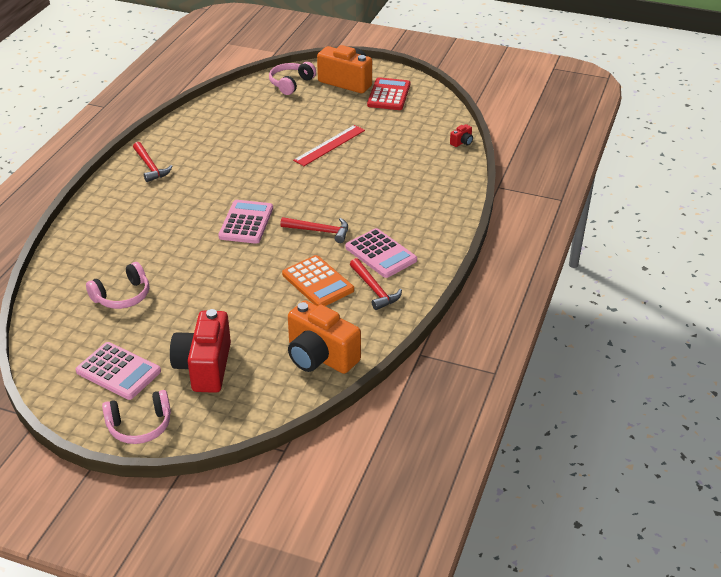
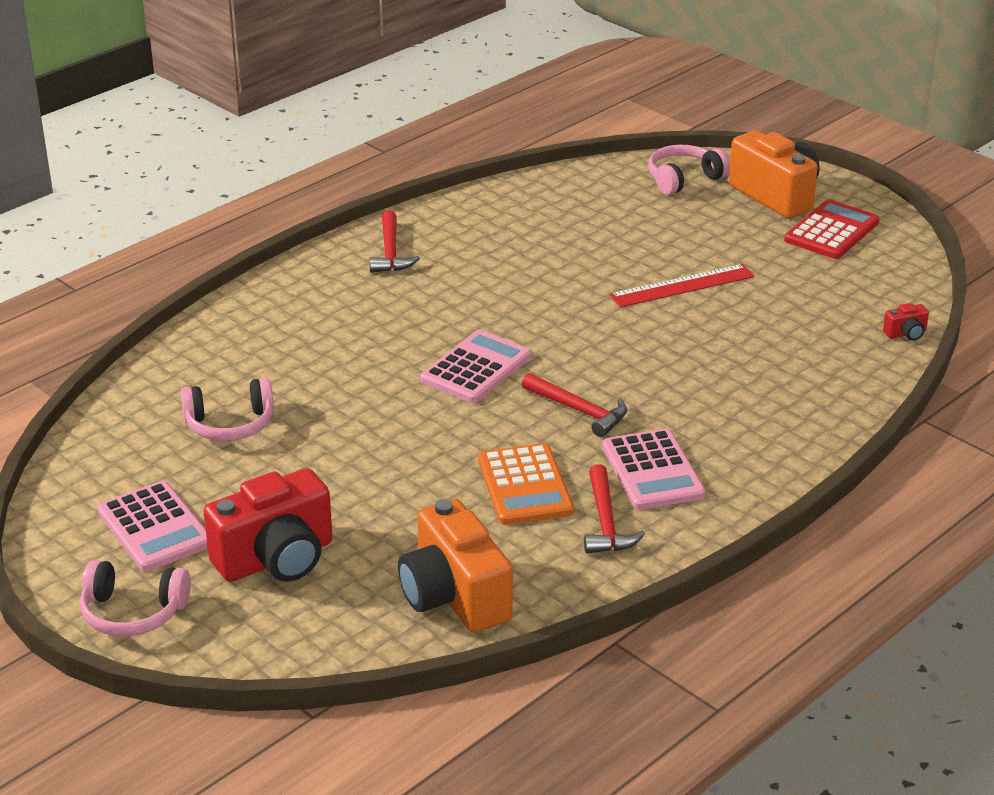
camera: 25 degrees right, 5 degrees down
red camera [170,309,231,393] -> red camera turned 150 degrees counterclockwise [203,468,333,582]

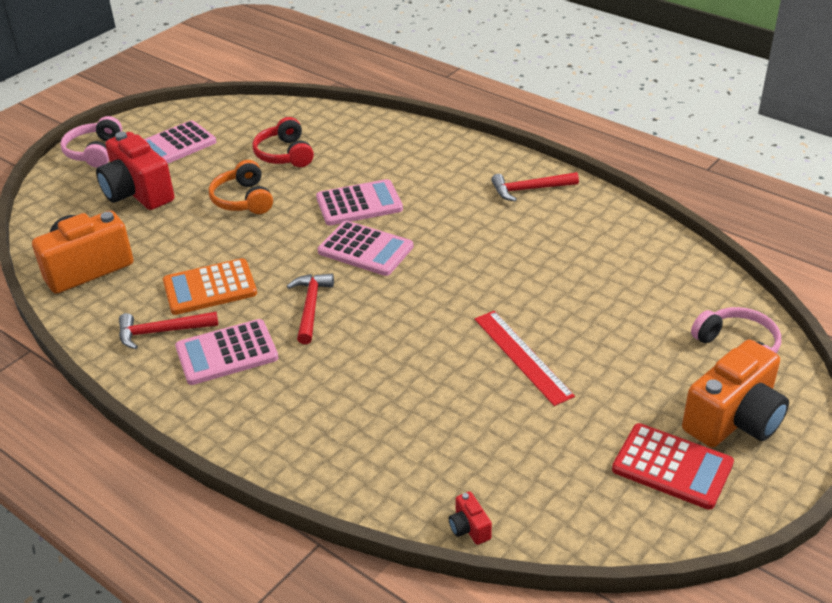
camera: 85 degrees right, 5 degrees up
pink headphones [181,378,274,441] -> red headphones [252,117,314,167]
red hammer [522,373,627,437] -> red hammer turned 150 degrees clockwise [287,274,334,344]
none -> orange headphones [209,160,273,214]
none -> pink calculator [316,179,403,226]

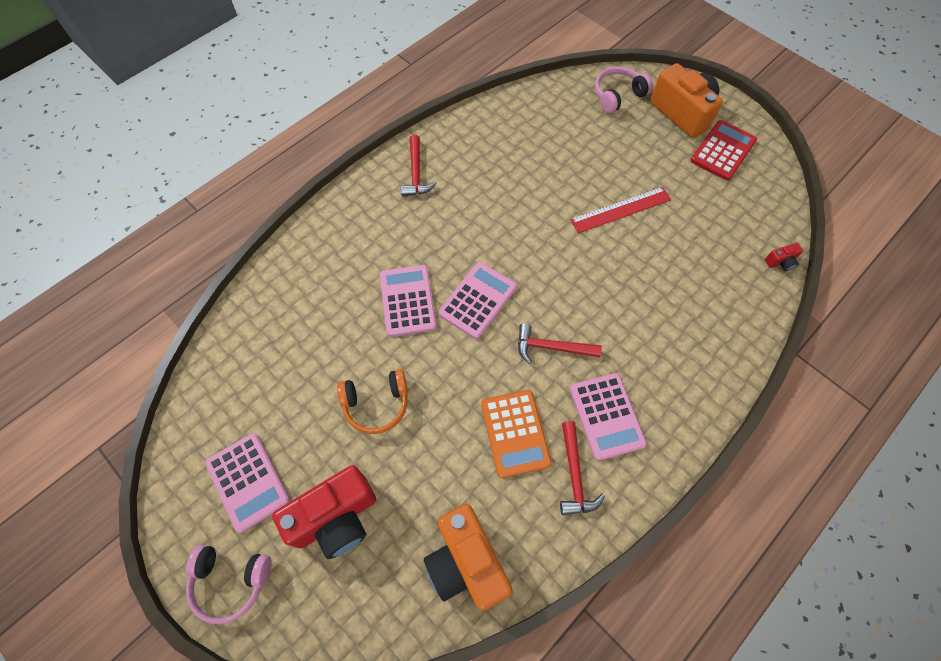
camera: 85 degrees left, 25 degrees up
red headphones [252,117,314,167] -> none

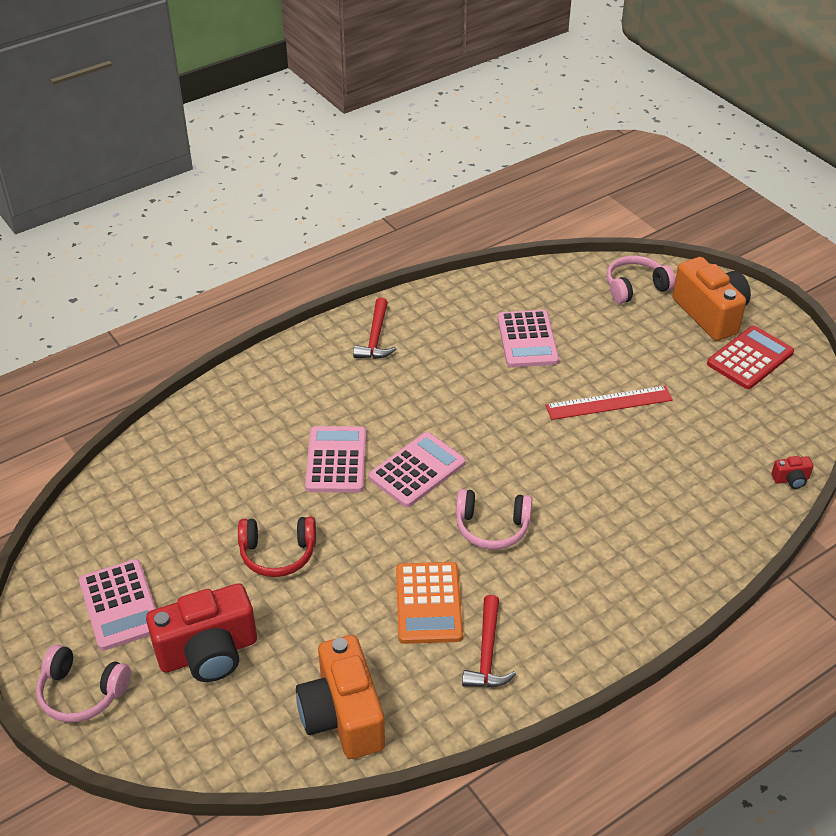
camera: 10 degrees right, 20 degrees down
orange headphones [337,369,408,434] -> red headphones [238,517,316,577]
red hammer [518,324,602,364] -> pink headphones [456,489,532,550]
pink calculator [570,373,647,461] -> pink calculator moved to [498,310,559,367]

